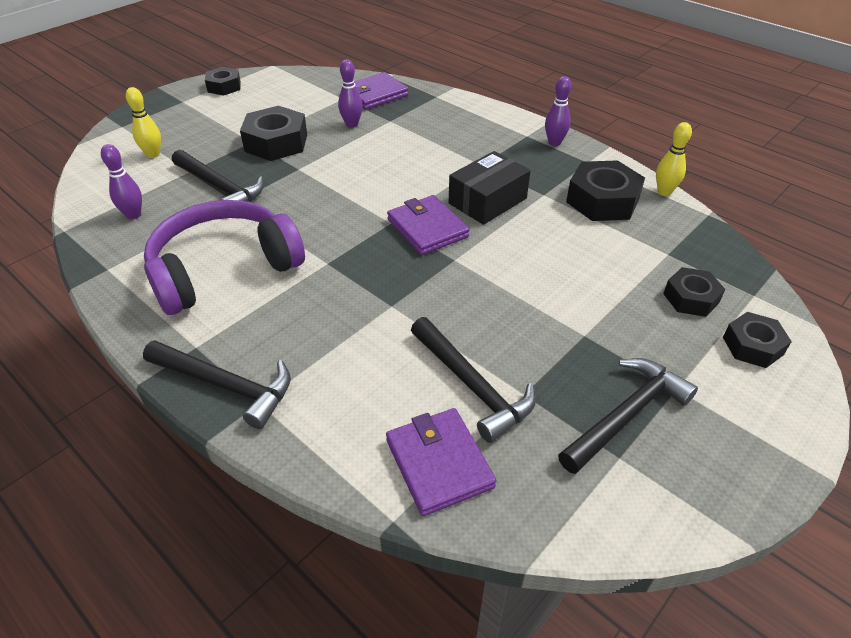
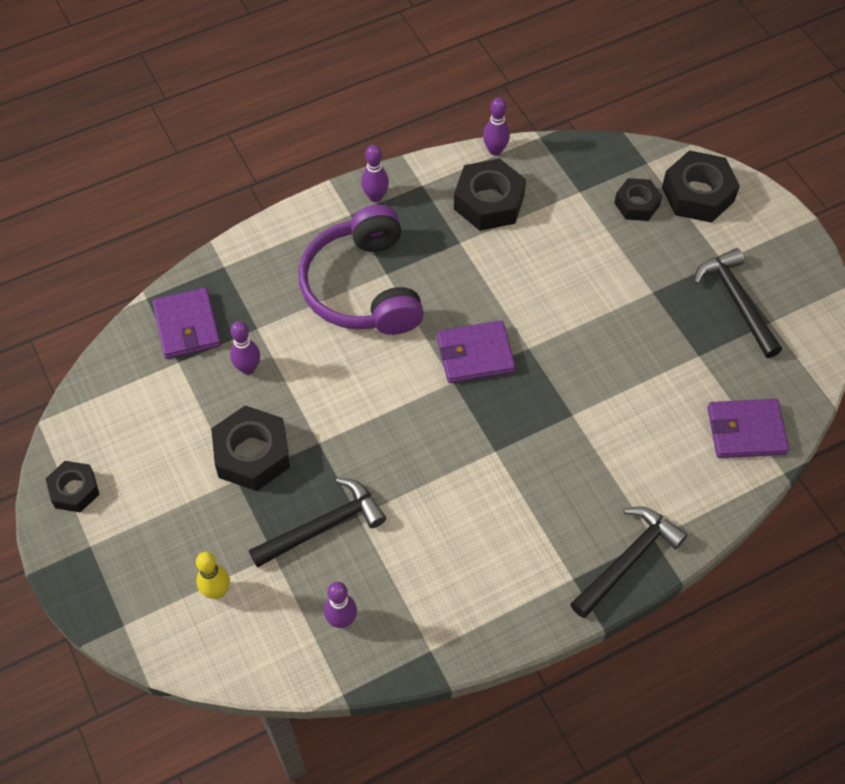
camera: 70 degrees left, 15 degrees up
purple headphones [144,200,305,315] -> purple headphones moved to [298,205,424,335]
black hammer [411,317,536,443] -> none
black box [449,151,530,225] -> none
yellow bowling pin [656,122,692,196] -> purple bowling pin [483,97,510,156]
black nut [723,312,792,368] -> black nut [662,150,740,223], size x1.61

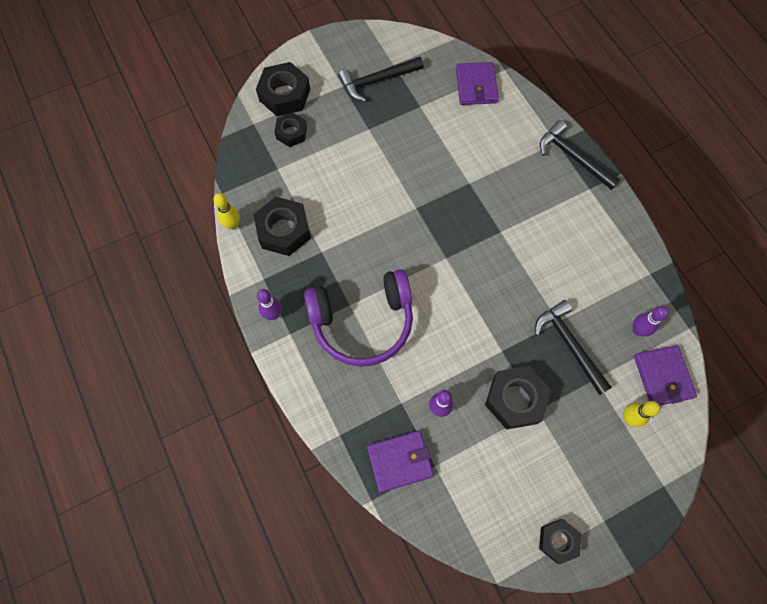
camera: 90 degrees left, 10 degrees up
purple wallet [437,320,515,383] -> purple wallet moved to [634,345,697,406]
purple bowling pin [483,97,510,156] -> yellow bowling pin [213,193,240,230]

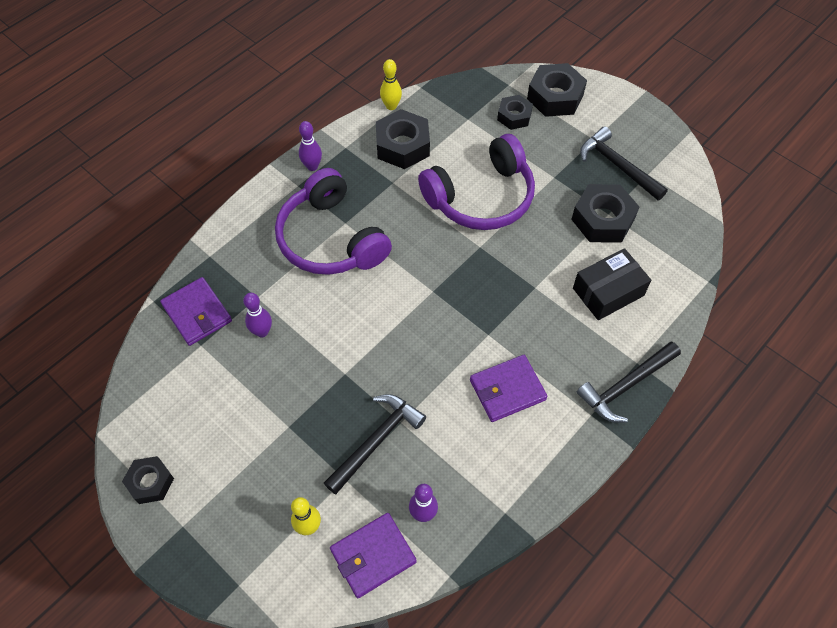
camera: 70 degrees right, 10 degrees down
purple wallet [456,62,499,105] -> purple wallet moved to [470,355,548,422]
black nut [485,366,551,429] -> black nut moved to [571,184,639,243]
black hammer [540,120,620,190] -> black hammer turned 150 degrees counterclockwise [577,341,681,423]
none -> purple headphones [418,134,535,230]
none -> black box [573,248,651,320]

